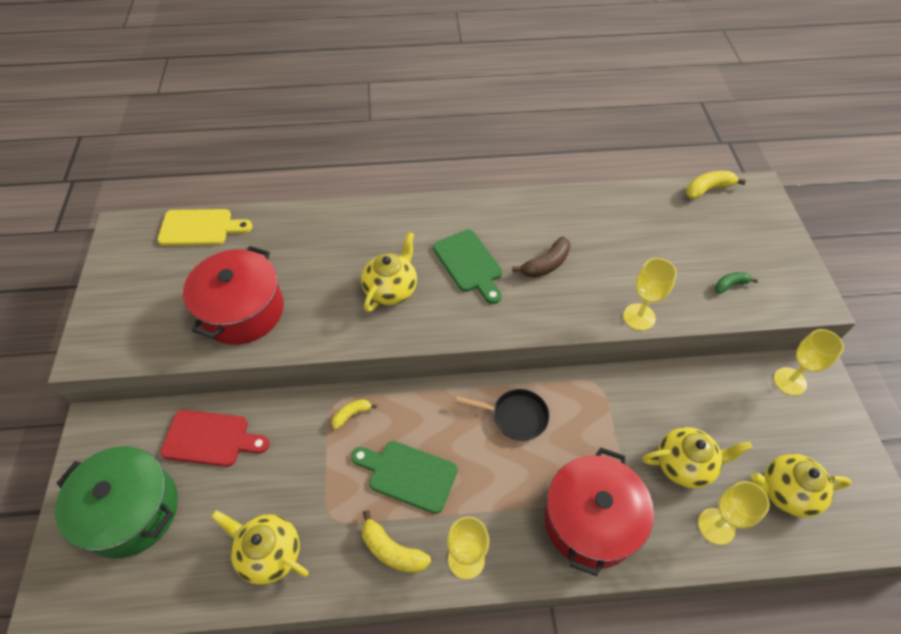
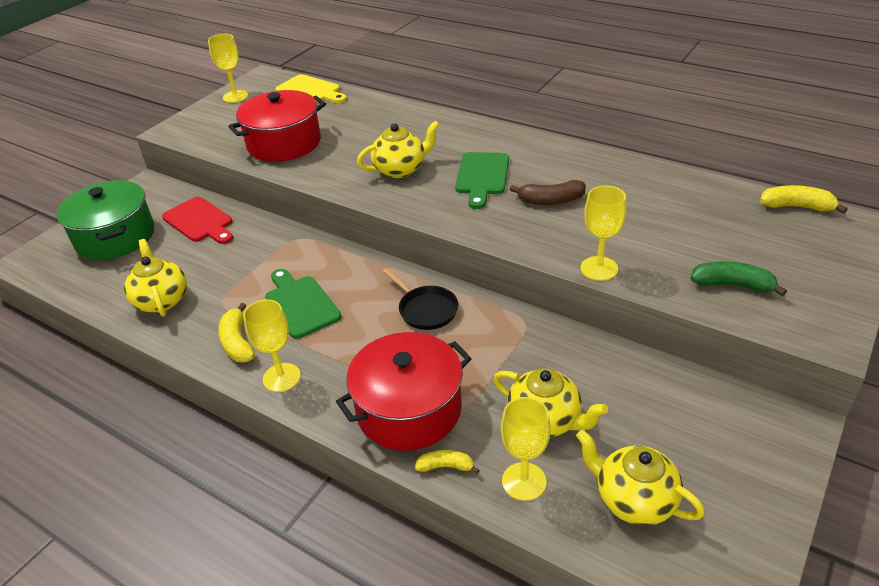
camera: 40 degrees right, 15 degrees down
yellow banana [331,399,377,430] -> yellow banana moved to [415,450,480,474]
green banana [715,272,758,294] -> green banana [690,261,787,296], size x1.56
yellow goblet [774,329,844,396] -> yellow goblet moved to [208,34,248,103]

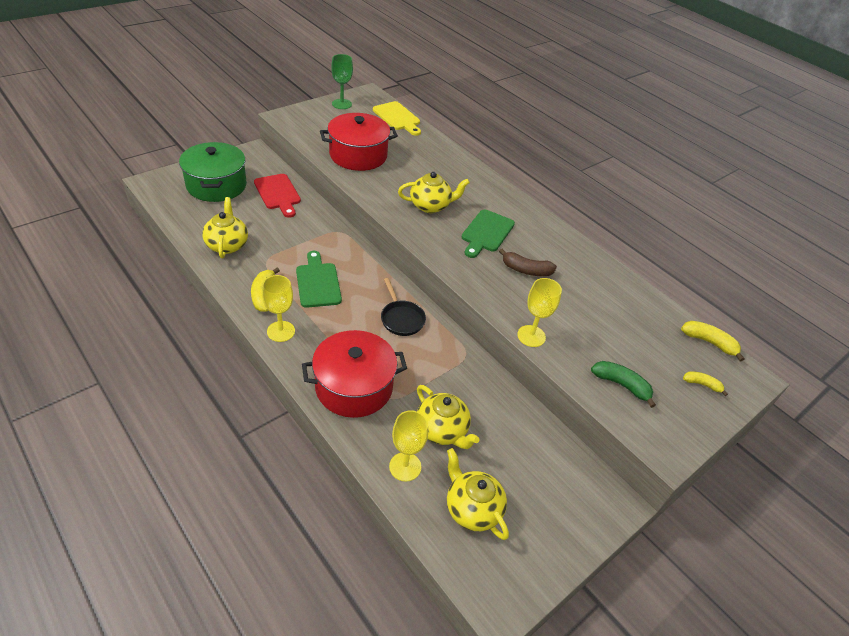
camera: 10 degrees right, 5 degrees up
yellow goblet [208,34,248,103] -> green goblet [331,54,353,109]
yellow banana [415,450,480,474] -> yellow banana moved to [683,371,728,396]

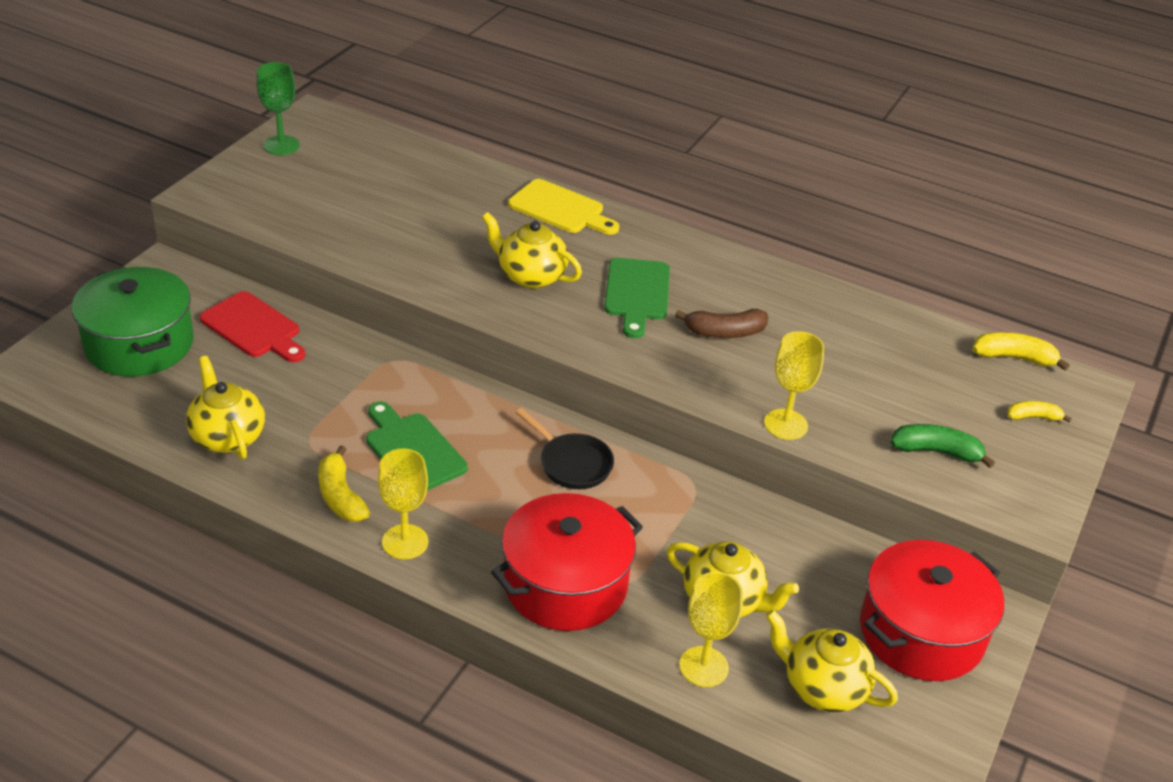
camera: 20 degrees left, 5 degrees down
red pot [320,113,398,171] -> red pot moved to [860,540,1004,681]
yellow cutting board [373,101,421,136] -> yellow cutting board moved to [508,179,619,235]
yellow teapot [398,172,470,213] -> yellow teapot turned 120 degrees counterclockwise [482,212,582,289]

